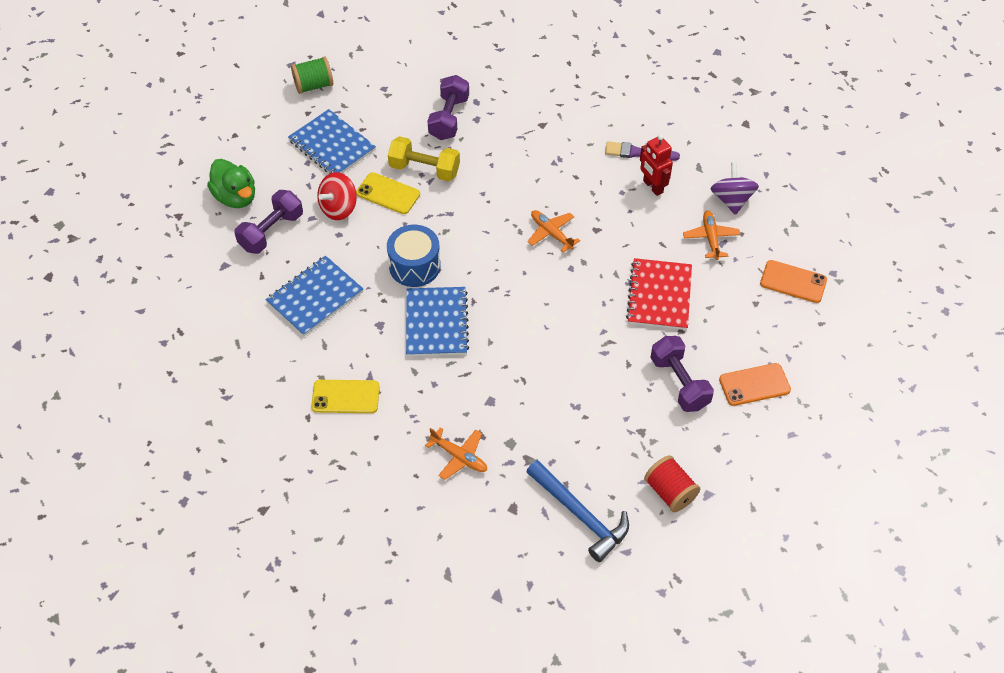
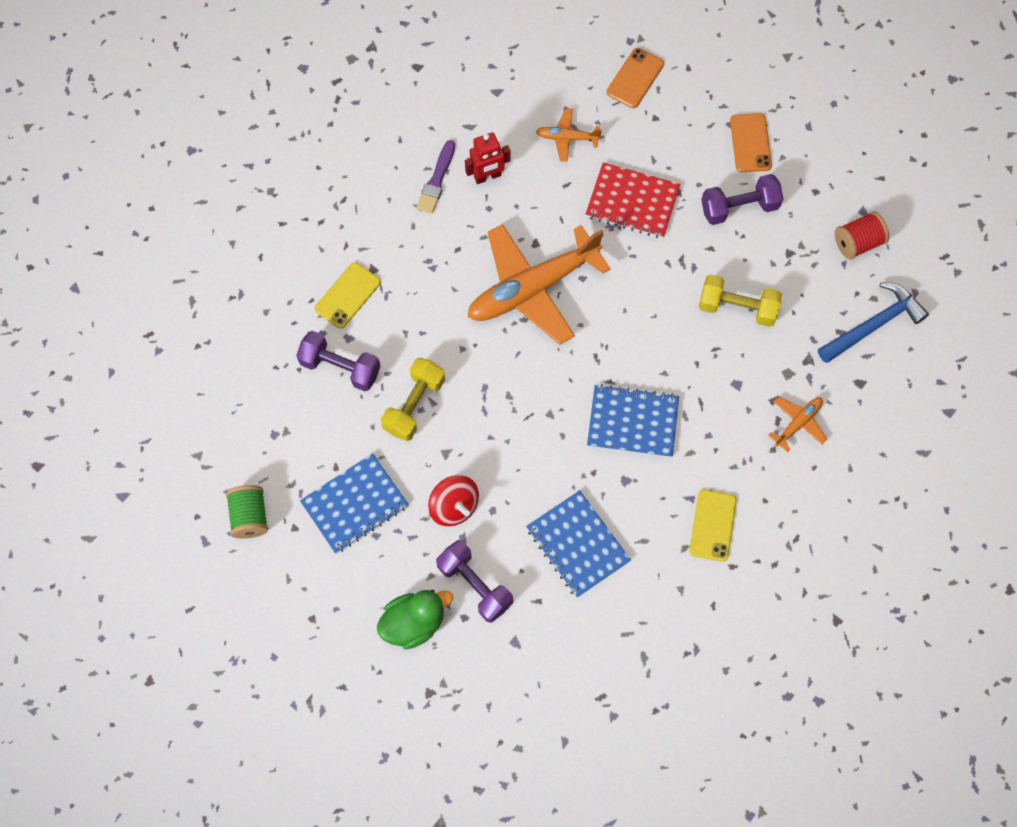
camera: 80 degrees left, 15 degrees up
yellow phone [356,172,420,214] -> yellow phone moved to [315,262,380,329]
blue drum [387,225,441,287] -> none
orange plane [527,210,580,253] -> orange plane [468,224,611,345], size x2.26
purple spinning top [711,162,759,215] -> none
none -> yellow dumbbell [699,274,782,327]

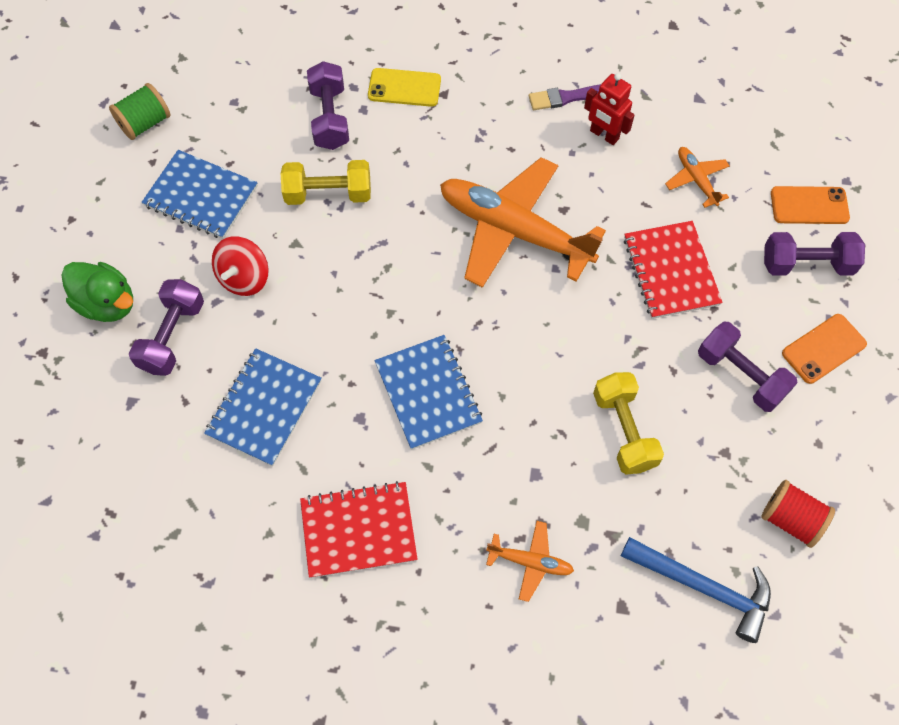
camera: 60 degrees right, 5 degrees down
yellow phone [689,489,737,562] -> red notebook [300,481,418,578]
none -> purple dumbbell [764,232,865,276]

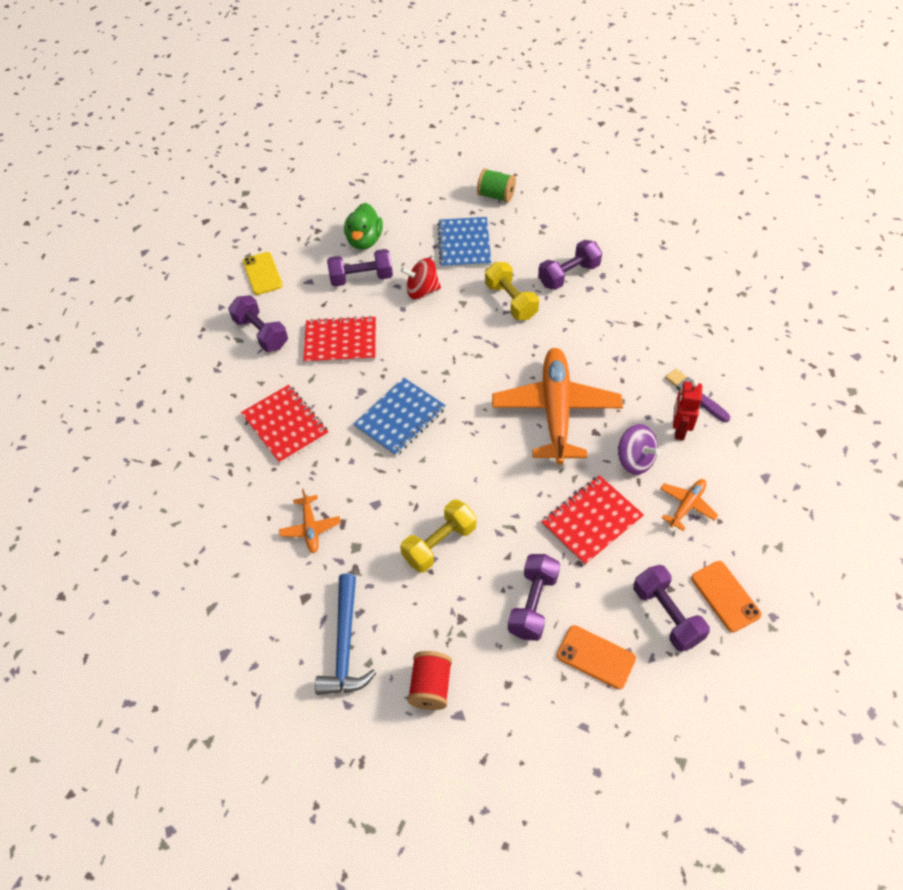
camera: 65 degrees right, 10 degrees down
blue notebook [204,348,322,466] -> red notebook [303,316,376,364]
yellow phone [368,68,441,107] -> yellow phone moved to [243,252,283,295]
none -> purple dumbbell [228,295,288,352]
none -> purple spinning top [618,424,660,475]

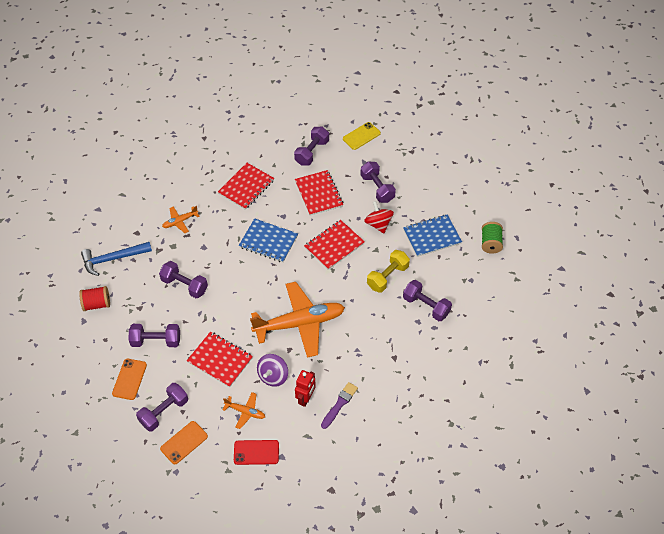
camera: 70 degrees right, 0 degrees up
green duck [344,203,383,250] -> none
yellow dumbbell [400,499,477,572] -> purple dumbbell [159,261,208,298]
red robot [673,381,702,440] -> red robot turned 120 degrees clockwise [295,370,316,407]
none -> red phone [234,440,279,465]
none -> red notebook [304,220,365,270]

